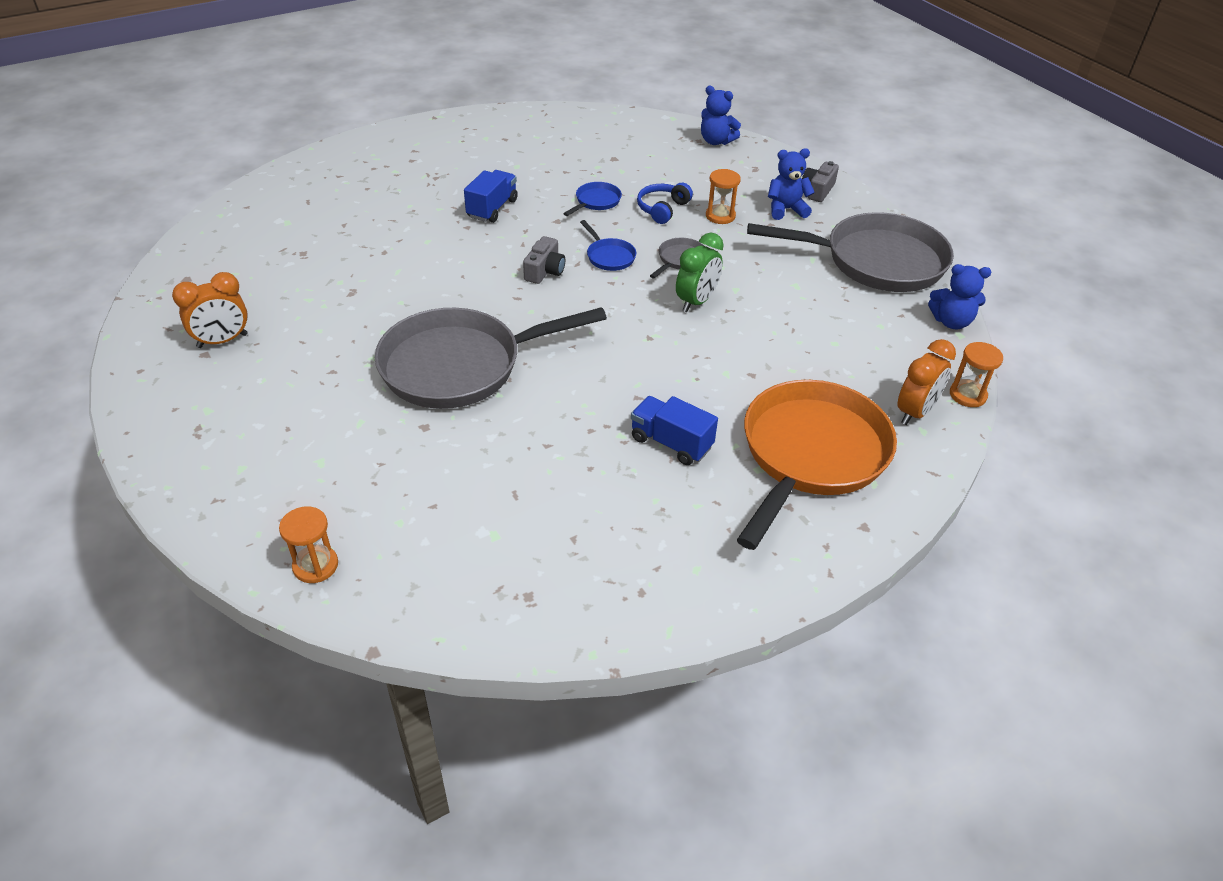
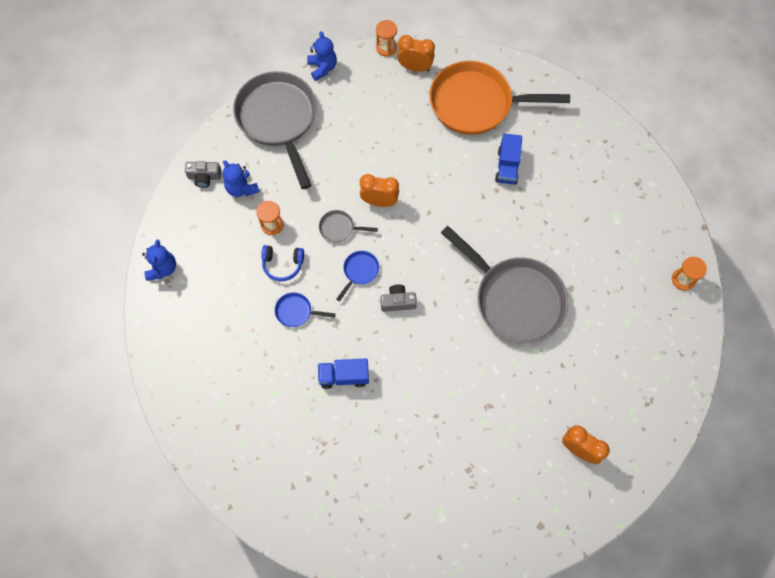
camera: 115 degrees left, 25 degrees up
green clock [676,233,724,312] -> orange clock [360,174,399,207]

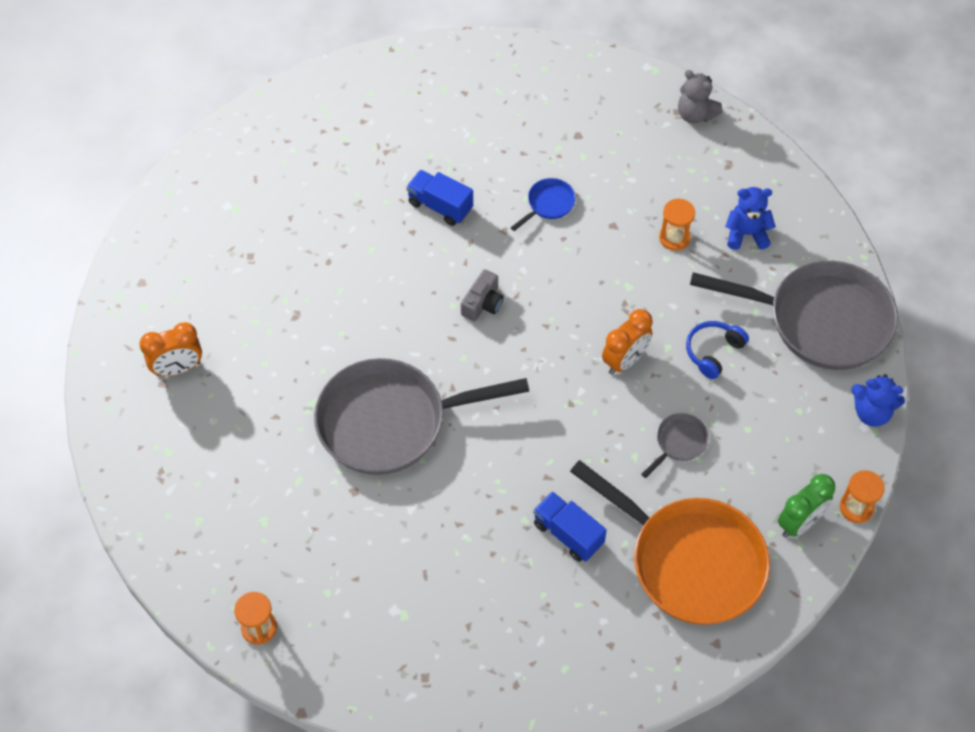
camera: 125 degrees right, 10 degrees down
blue teddy bear [142,239,176,281] -> grey teddy bear [678,70,723,124]
grey camera [185,161,222,188] -> none
blue headphones [261,245,304,281] -> blue headphones moved to [686,321,749,379]
blue truck [318,358,369,389] -> blue truck turned 90 degrees counterclockwise [406,170,473,226]
grey pan [319,210,378,243] -> grey pan moved to [641,413,709,478]
blue pan [336,251,379,302] -> none
orange clock [397,35,435,72] -> green clock [778,474,835,538]
orange pan [429,61,570,135] -> orange pan turned 90 degrees clockwise [570,460,770,625]

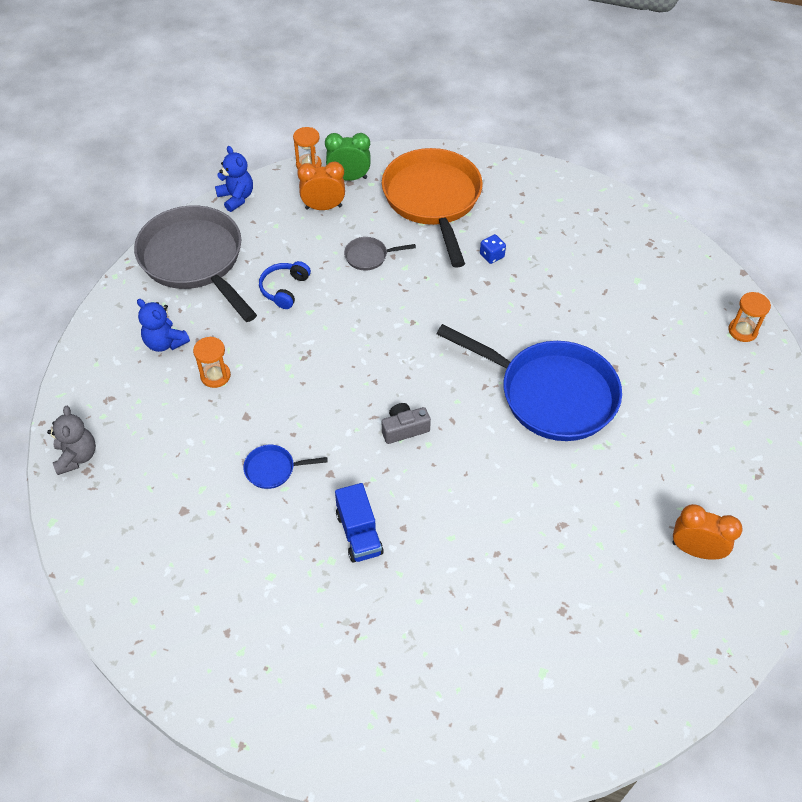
camera: 140 degrees left, 5 degrees down
grey pan [314,358,530,475] -> blue pan [436,324,622,441]
blue truck [533,491,607,562] -> blue dice [480,234,506,264]
orange clock [602,309,653,375] -> orange clock moved to [297,161,345,210]
blue headphones [686,321,749,379] -> blue headphones turned 120 degrees clockwise [259,261,311,309]

